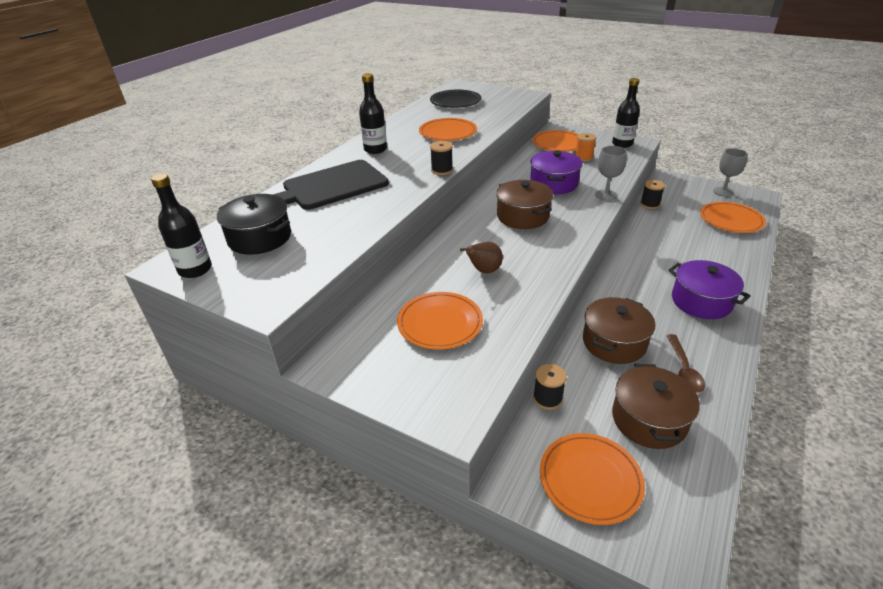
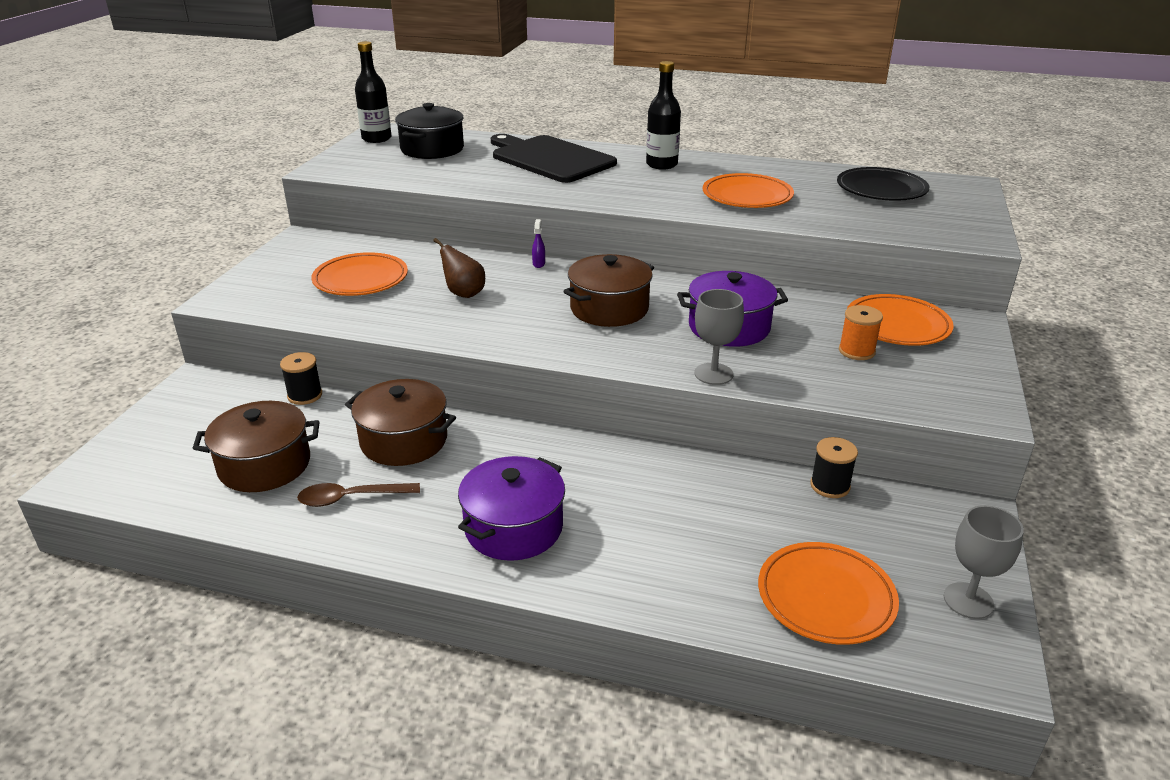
camera: 75 degrees right, 5 degrees down
black spool [430,141,453,175] -> none
orange plate [540,433,645,525] -> none
black bottle [612,78,640,148] -> none
none -> purple spray bottle [532,219,545,268]

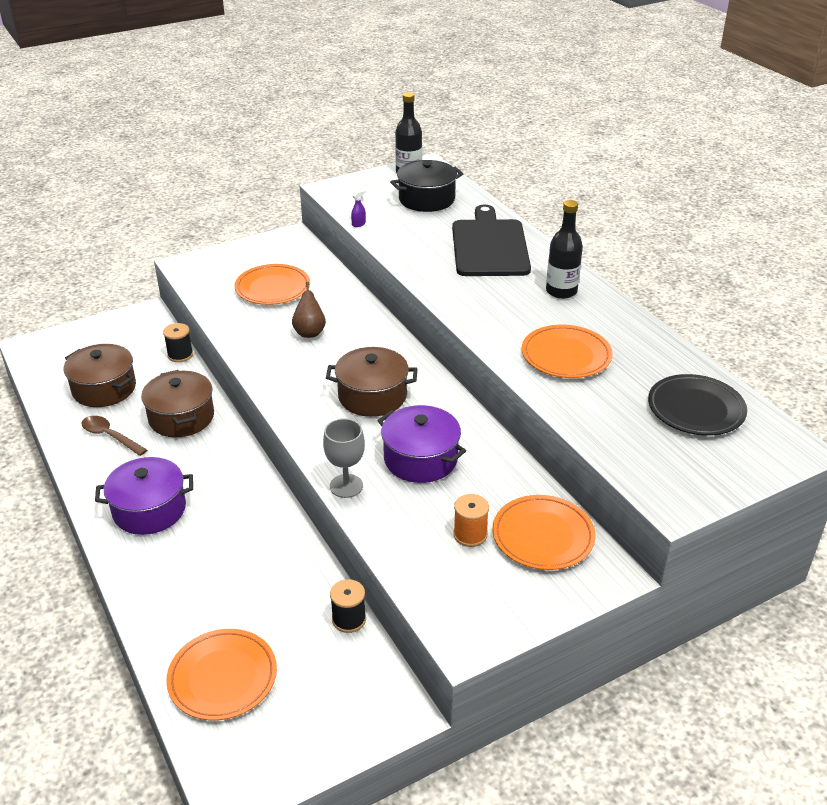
camera: 45 degrees right, 5 degrees up
purple spray bottle [532,219,545,268] -> purple spray bottle moved to [351,189,366,227]
grey goblet [944,505,1024,619] -> none

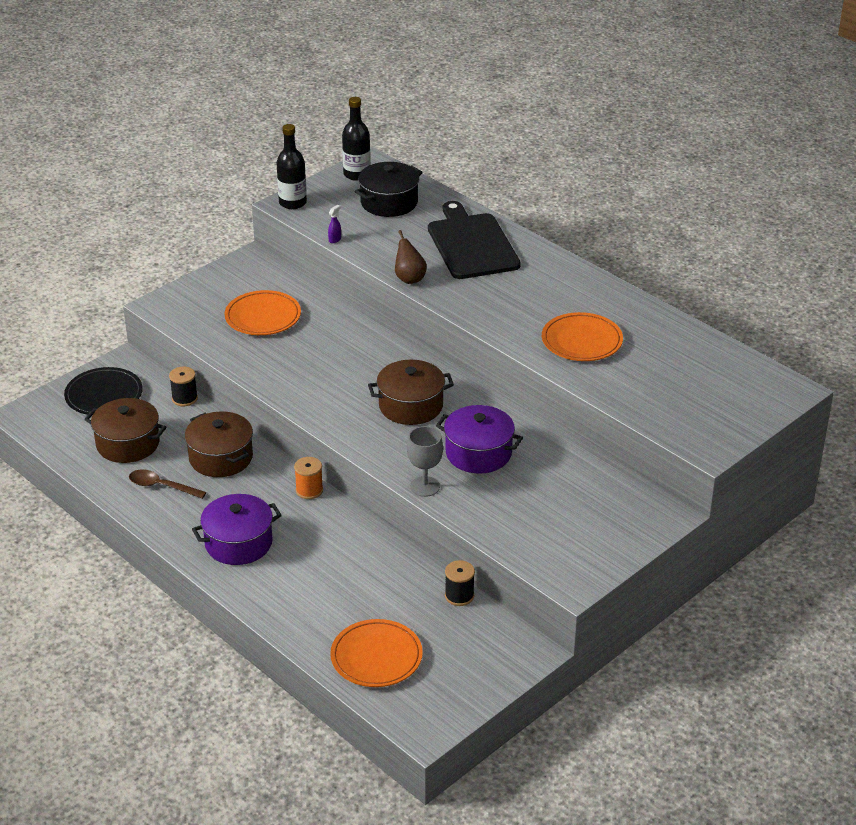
camera: 15 degrees left, 0 degrees up
brown pear [292,281,326,338] -> brown pear moved to [395,230,427,284]
orange spool [453,494,489,547] -> orange spool moved to [294,457,323,499]
orange plate [492,495,596,570] -> none
black bottle [546,200,583,299] -> black bottle moved to [277,124,307,209]
black plate [648,374,747,436] -> black plate moved to [64,367,143,415]

